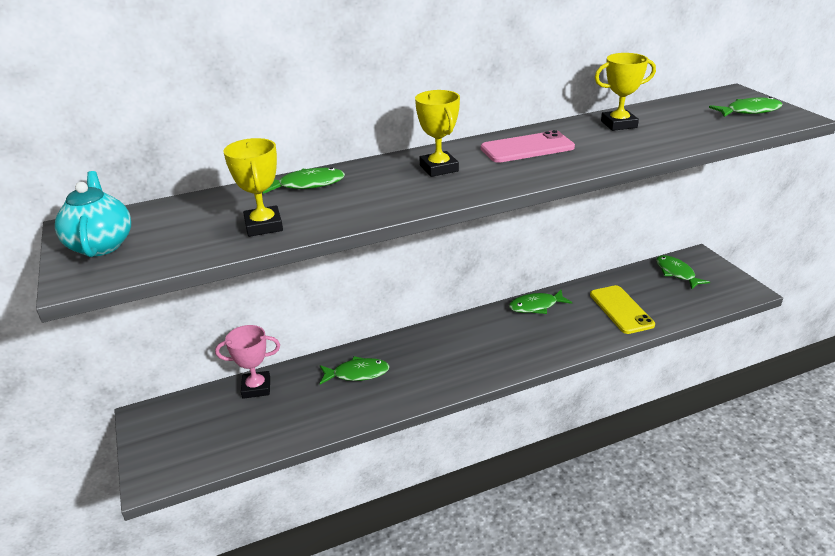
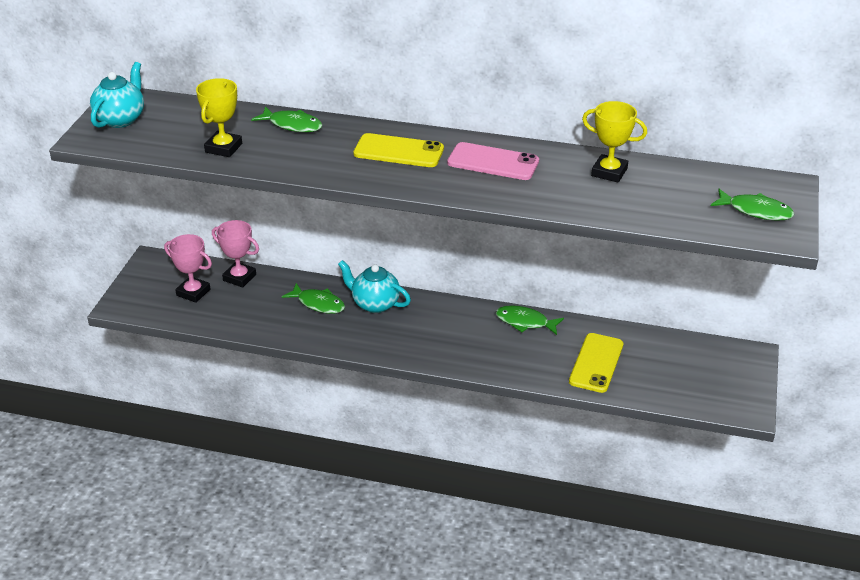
camera: 35 degrees right, 5 degrees up
yellow trophy [415,90,460,177] -> yellow phone [354,133,444,167]
green fish [656,255,710,289] -> none
none -> pink trophy [164,234,212,303]
none -> turquoise teapot [338,260,411,313]

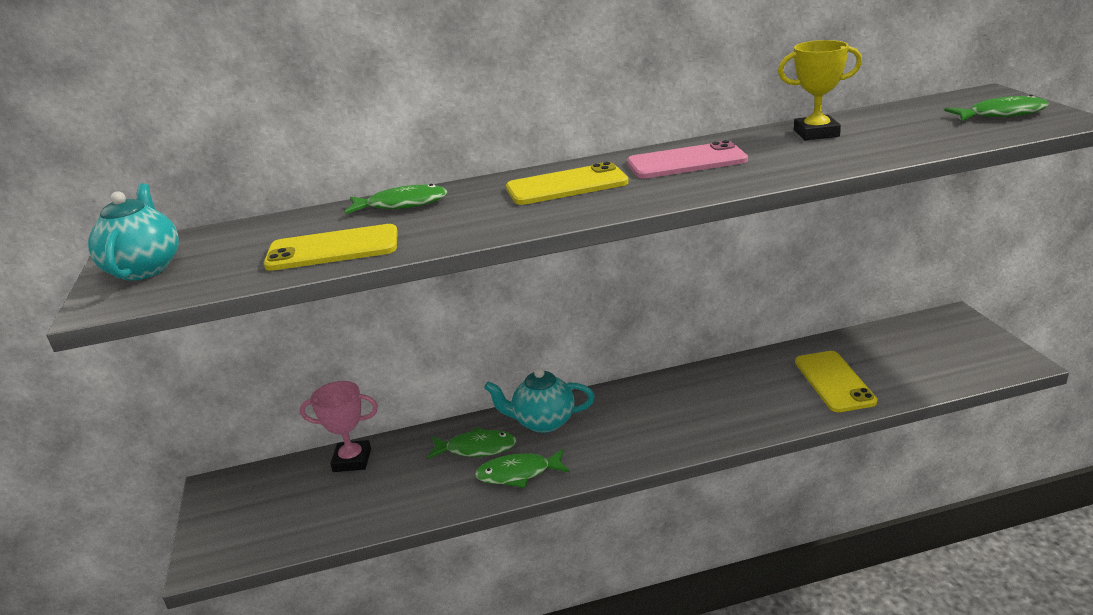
camera: 25 degrees left, 10 degrees down
pink trophy [164,234,212,303] -> none
yellow trophy [196,78,242,157] -> yellow phone [264,224,398,271]
green fish [496,305,564,335] -> green fish moved to [475,449,570,488]

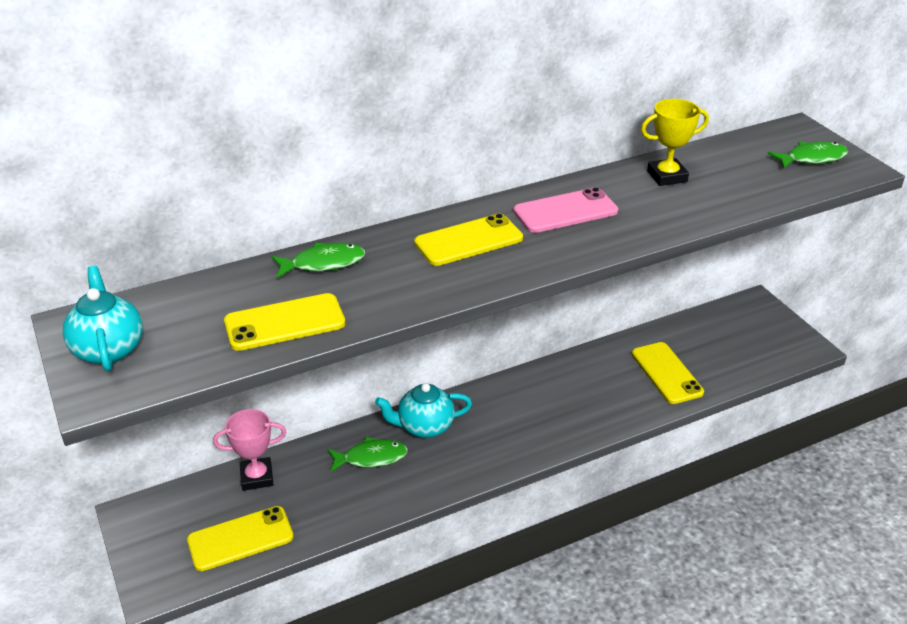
camera: 15 degrees left, 10 degrees up
green fish [475,449,570,488] -> none
none -> yellow phone [187,506,294,571]

